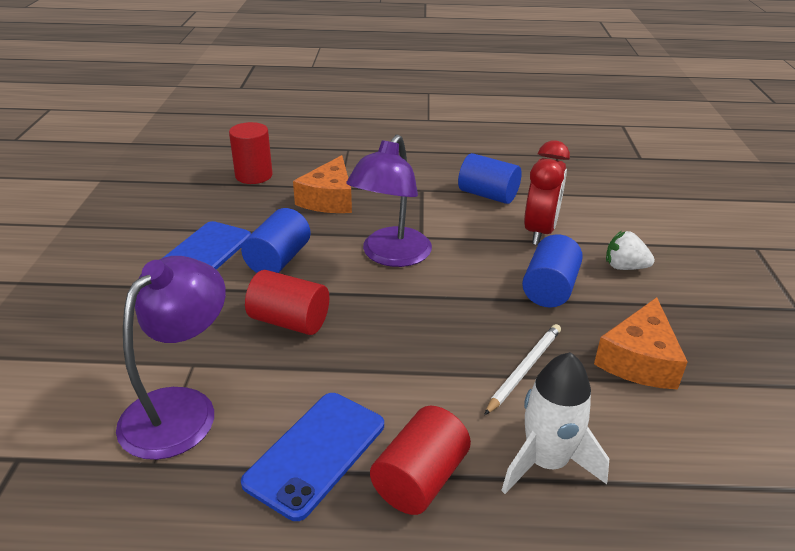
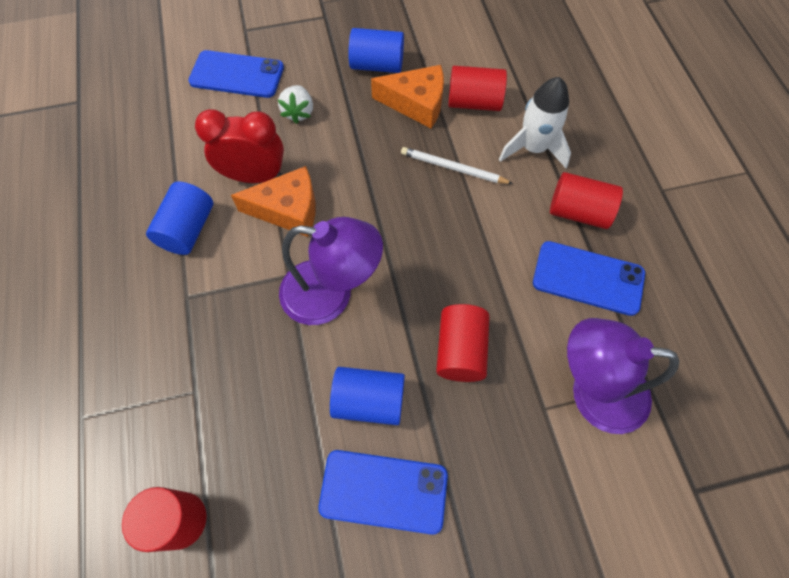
camera: 105 degrees left, 30 degrees up
orange cheese [293,155,352,213] -> orange cheese moved to [231,166,316,237]
blue cylinder [522,234,583,307] -> blue cylinder moved to [348,28,404,73]
none -> blue phone [188,50,284,98]
none -> red cylinder [448,66,507,111]

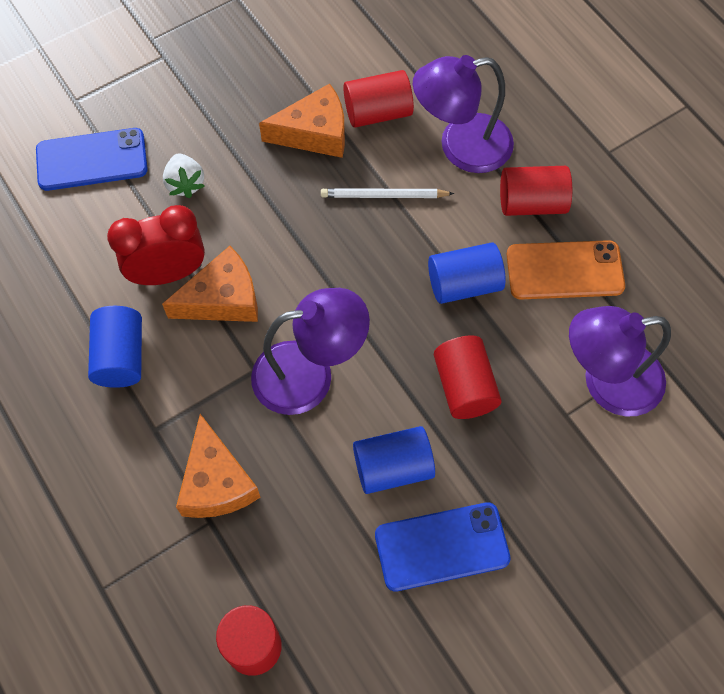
camera: 20 degrees left, 0 degrees up
blue cylinder [348,28,404,73] -> blue cylinder moved to [428,242,506,304]
white rocket [499,77,571,168] -> purple lamp [413,55,514,173]
blue phone [533,241,645,316] -> orange phone [507,240,625,300]
none -> orange cheese [176,414,260,518]

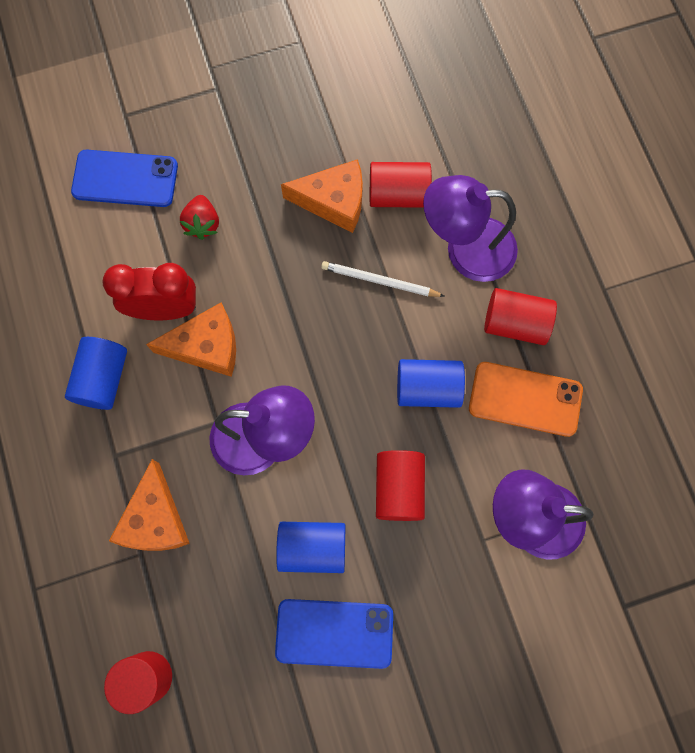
camera: 15 degrees right, 10 degrees up
white strawberry [163,153,205,198] -> red strawberry [180,195,219,240]

